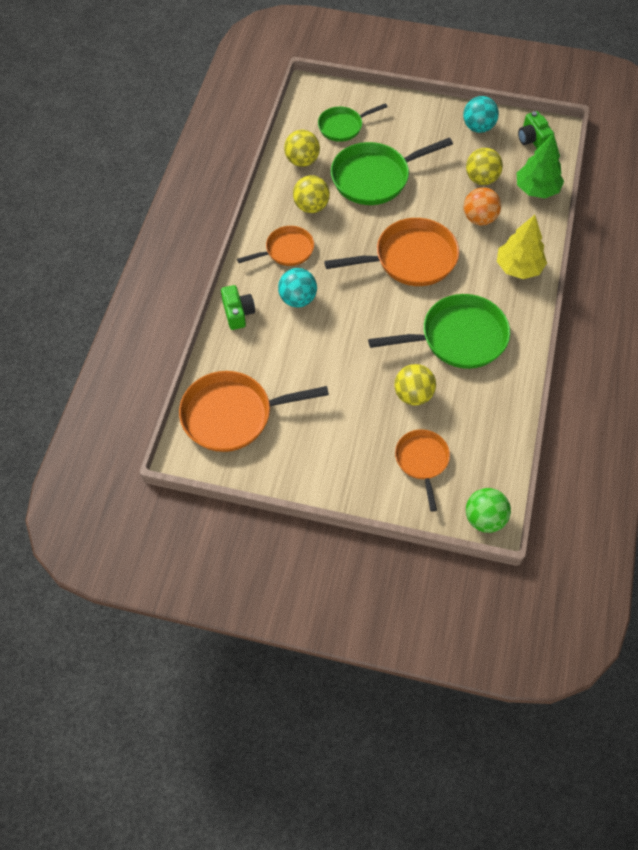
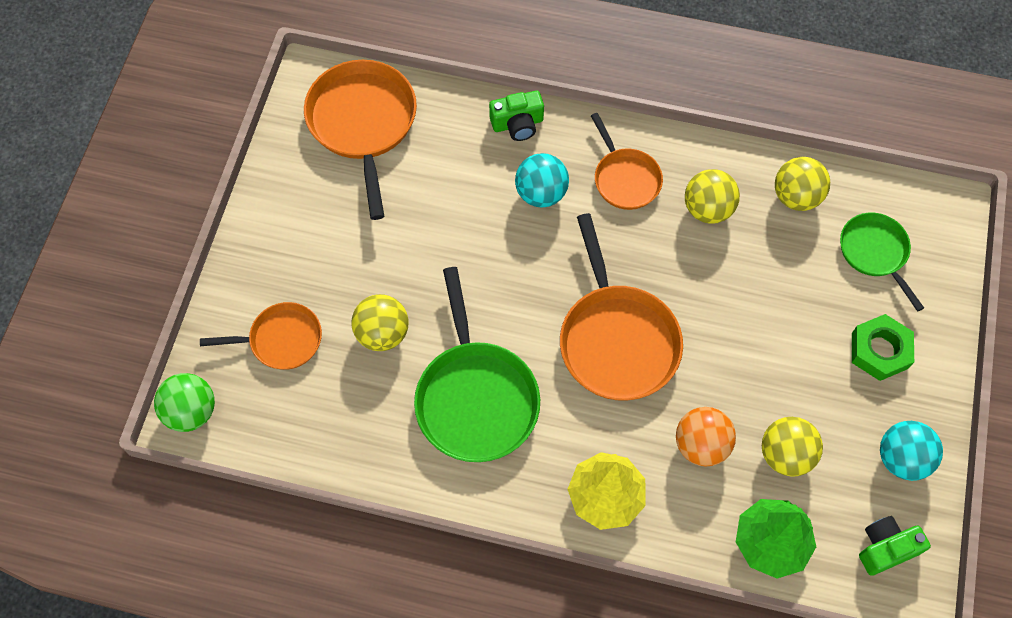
camera: 90 degrees right, 5 degrees up
green pan [331,138,453,205] -> none
none -> green nut [852,314,914,381]

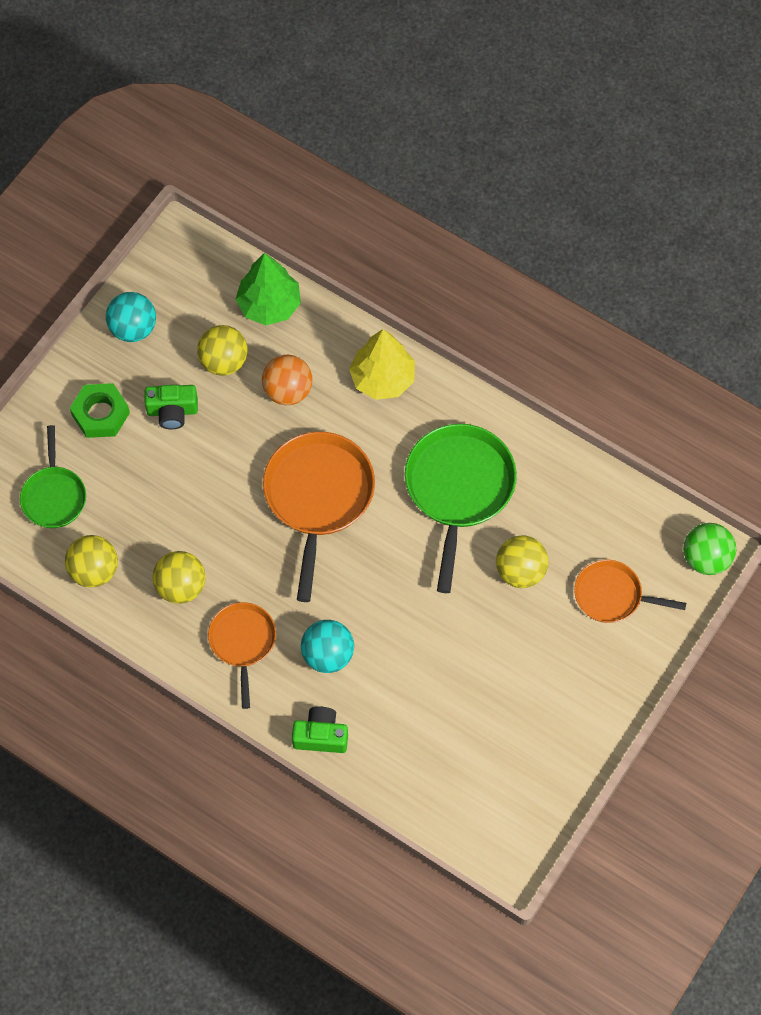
camera: 160 degrees left, 0 degrees up
orange pan [304,60,417,220] -> none
green camera [859,516,931,576] -> green camera moved to [145,385,198,429]

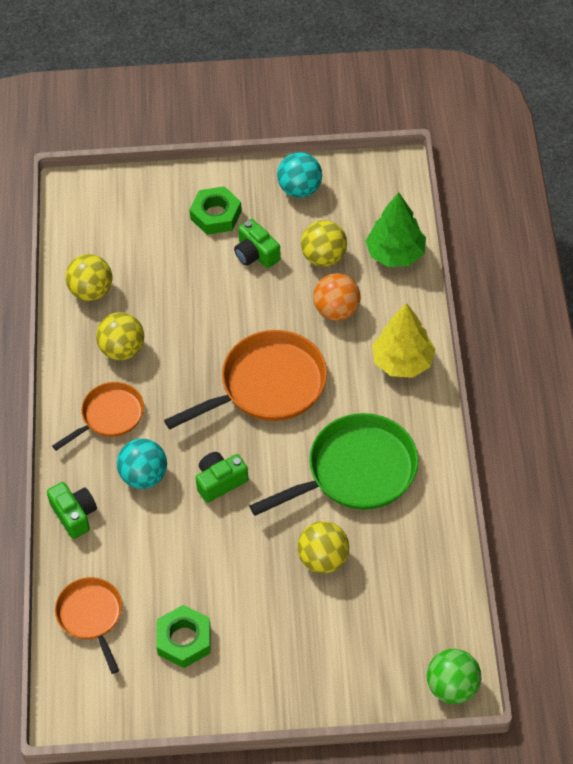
camera: 55 degrees right, 10 degrees down
green pan [20,425,86,528] -> none
orange pan [574,560,686,623] -> orange pan moved to [55,577,122,674]
none -> green nut [156,605,211,668]
none -> green camera [196,452,248,503]

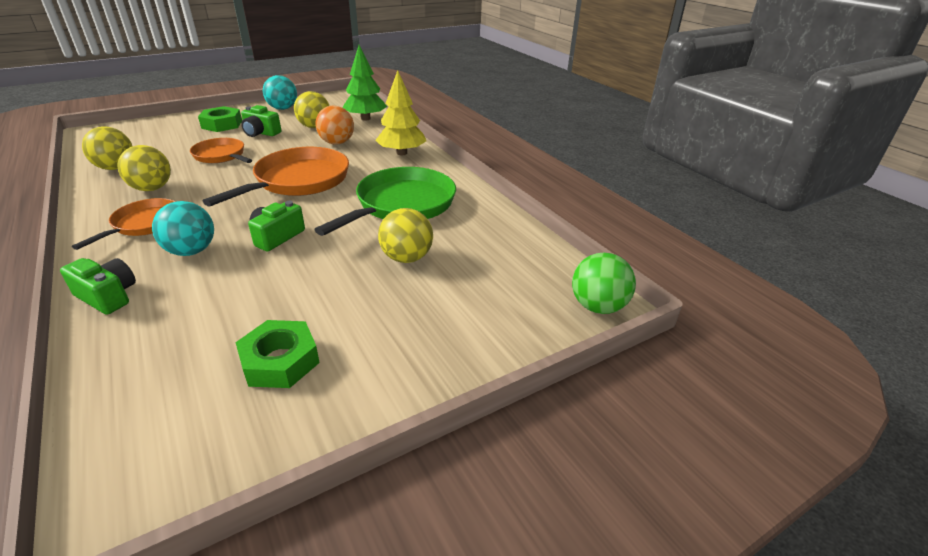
camera: 30 degrees left, 20 degrees down
orange pan [55,577,122,674] -> orange pan moved to [190,138,252,163]

